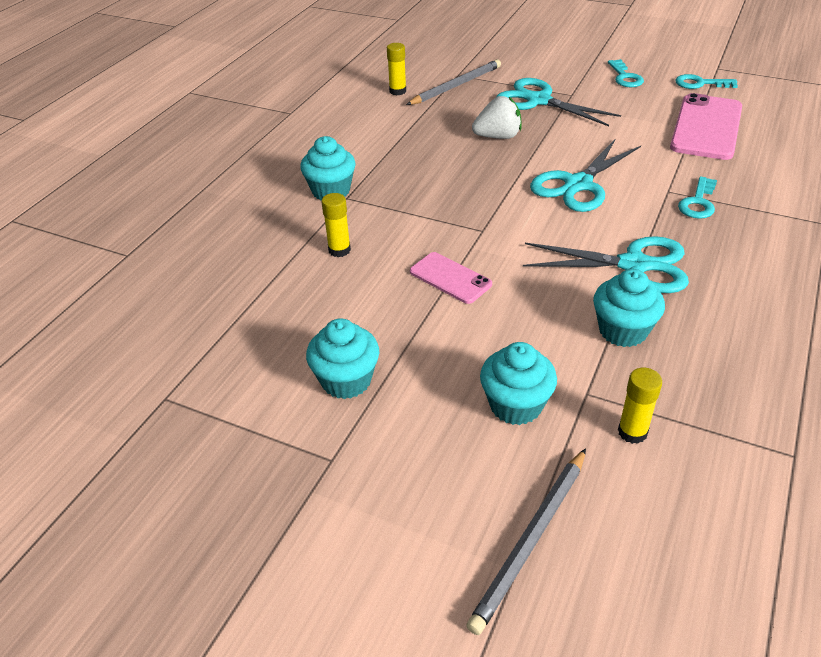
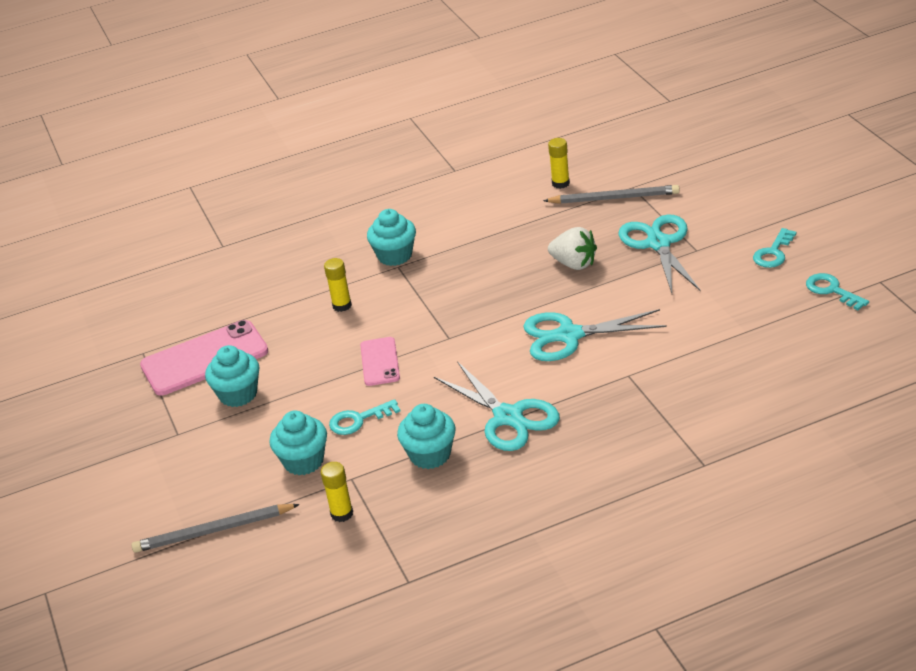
camera: 45 degrees right, 5 degrees down
pink phone [670,93,742,160] -> pink phone moved to [140,320,268,395]
turquoise key [678,176,717,219] -> turquoise key moved to [329,399,400,435]

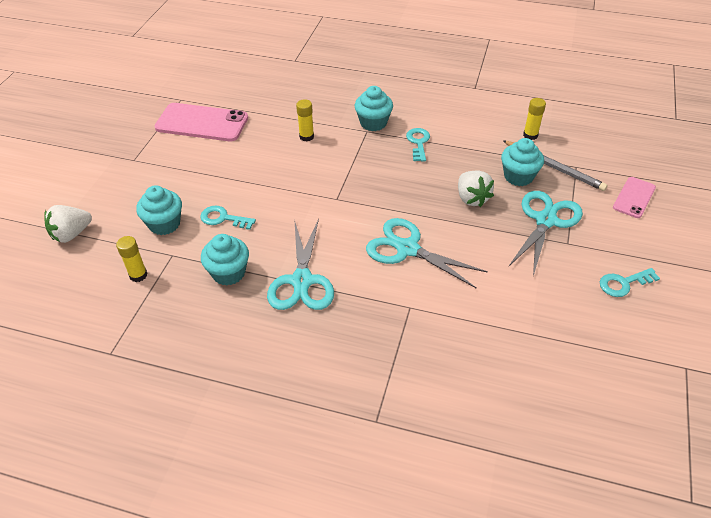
camera: 35 degrees right, 10 degrees up
grey pencil [132,504,300,553] -> white strawberry [44,205,92,243]
turquoise cupcake [205,345,259,407] -> turquoise cupcake moved to [501,138,544,186]
pink phone [360,337,400,386] -> pink phone moved to [613,177,656,218]
turquoise key [806,273,869,310] -> turquoise key moved to [406,128,430,162]

